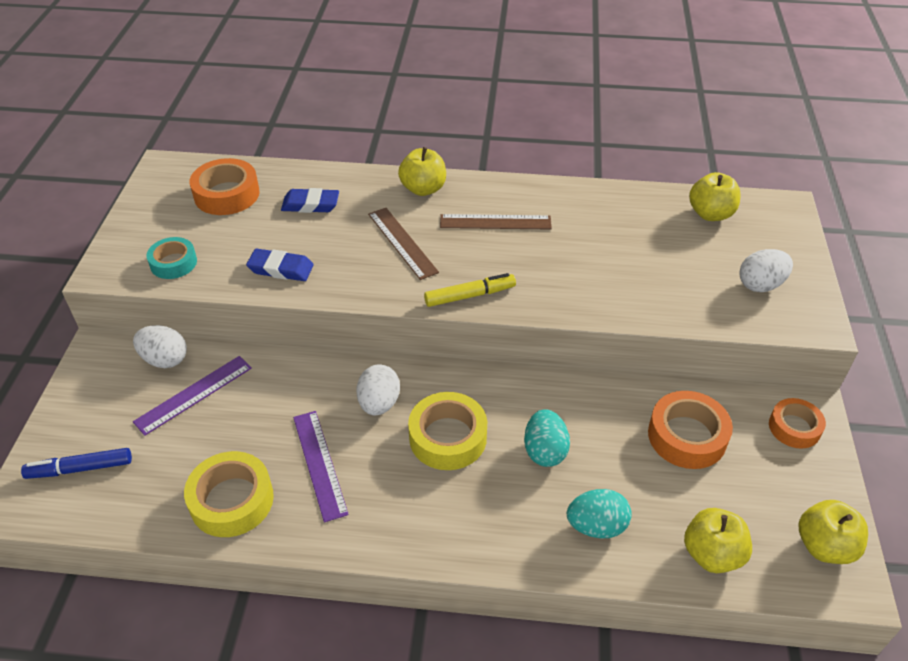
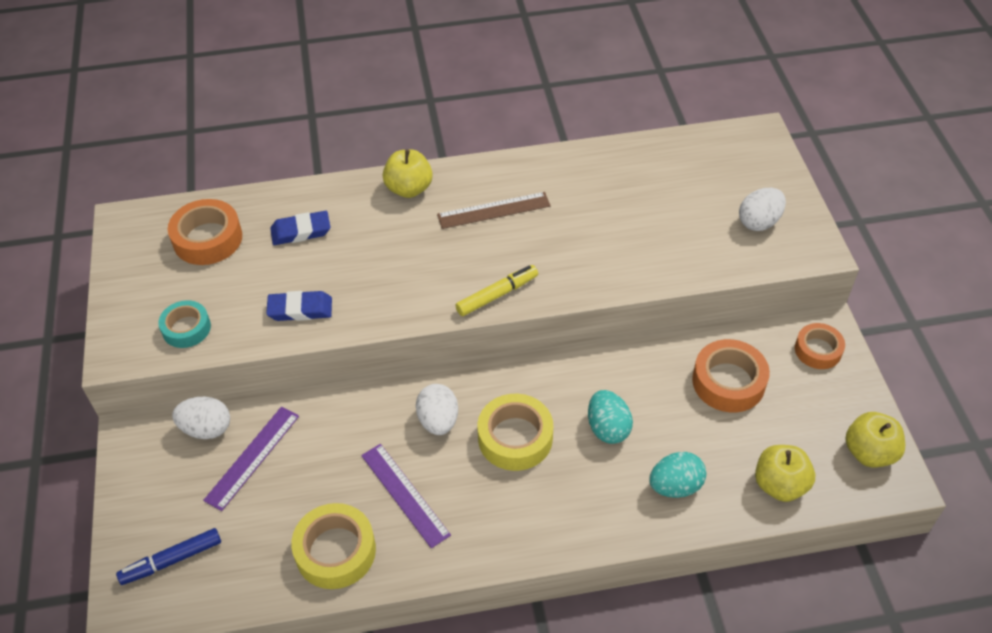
camera: 15 degrees left, 5 degrees up
brown ruler [368,208,439,280] -> none
yellow apple [689,172,741,221] -> none

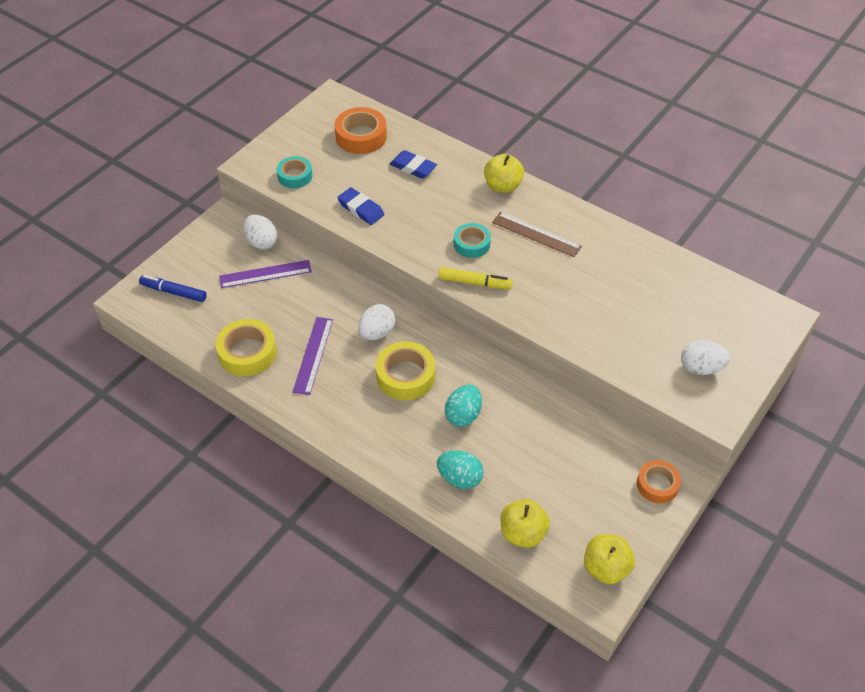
camera: 45 degrees right, 0 degrees up
orange tape [692,339,770,412] -> none
none -> turquoise tape [454,223,491,258]

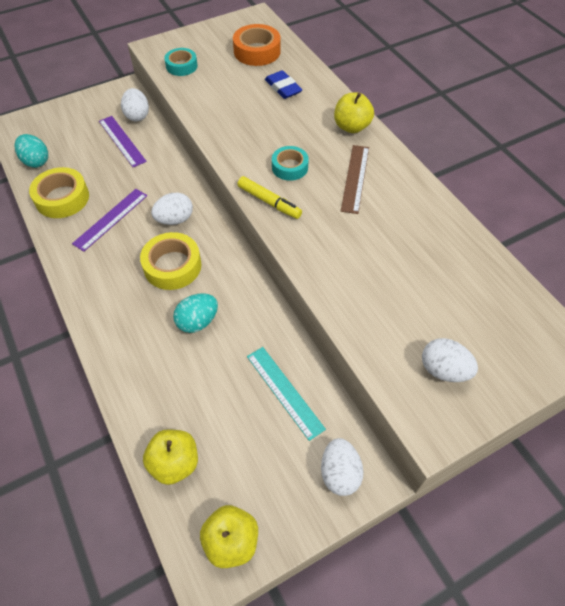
camera: 25 degrees right, 5 degrees up
blue marker [139,275,207,302] -> none
purple ruler [219,260,312,288] -> purple ruler turned 45 degrees clockwise [99,116,147,167]
blue eraser [337,187,384,225] -> none
turquoise egg [437,450,484,489] -> turquoise egg moved to [14,134,48,168]
brown ruler [492,212,582,257] -> brown ruler turned 45 degrees clockwise [341,145,369,214]
orange tape [637,460,681,503] -> white egg [321,438,364,496]
none -> turquoise ruler [247,347,326,441]

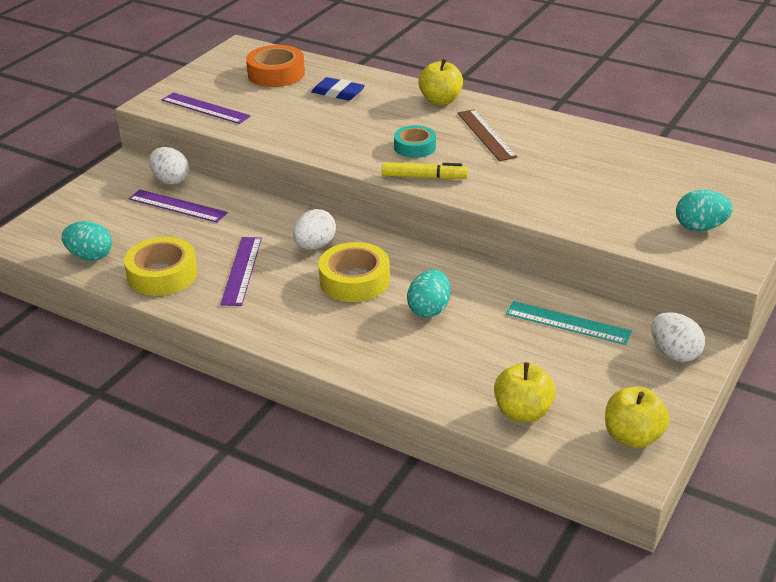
camera: 30 degrees left, 20 degrees down
turquoise tape [164,48,197,76] -> purple ruler [162,92,251,124]
white egg [422,338,478,382] -> turquoise egg [676,190,733,231]

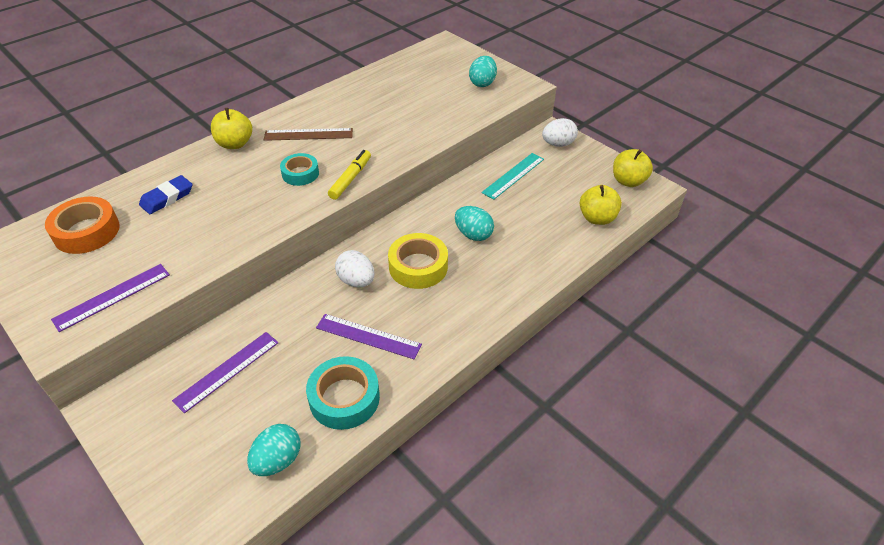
camera: 75 degrees left, 10 degrees up
yellow tape [124,237,198,296] -> turquoise tape [306,356,380,430]
white egg [149,147,189,184] -> none

